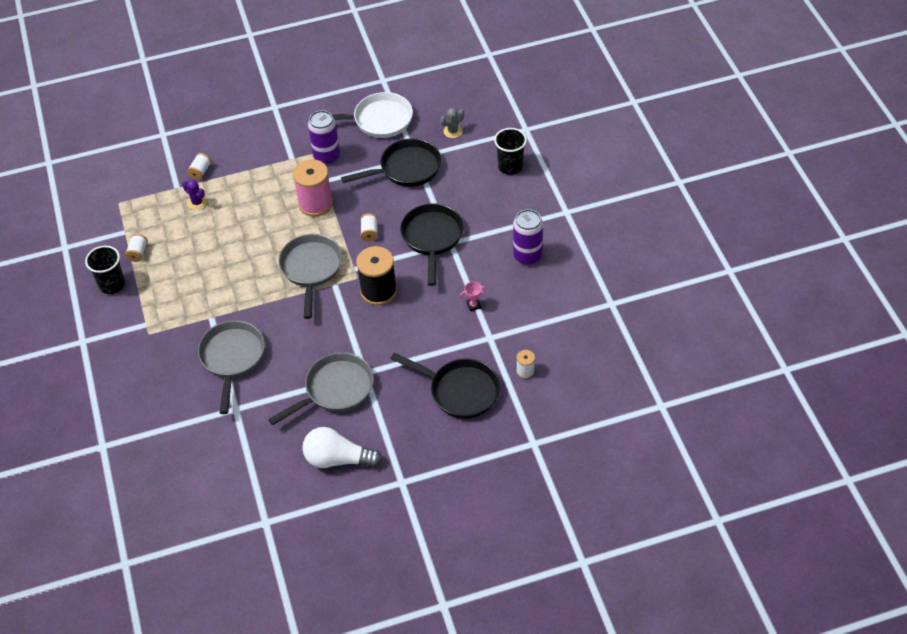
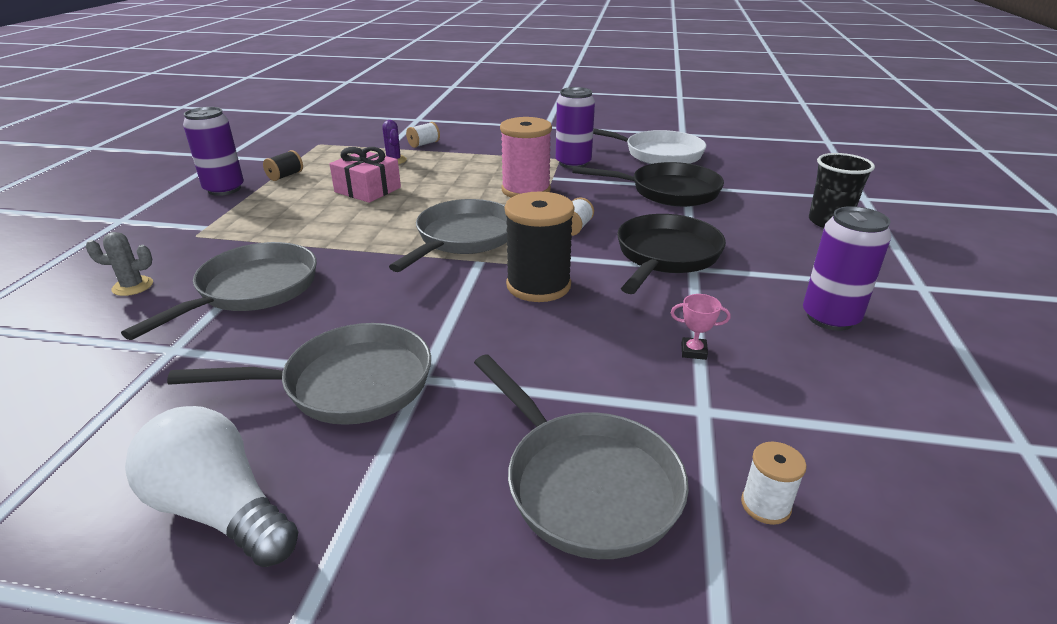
camera: 25 degrees right, 20 degrees down
black cup [85,246,125,294] -> purple can [183,107,244,196]
white spool [125,234,148,262] -> black spool [263,150,303,181]
black pan [391,353,500,419] -> grey pan [474,354,689,559]
grey cactus [440,108,464,138] -> grey cactus moved to [86,232,153,296]
none -> pink gift [329,147,401,203]

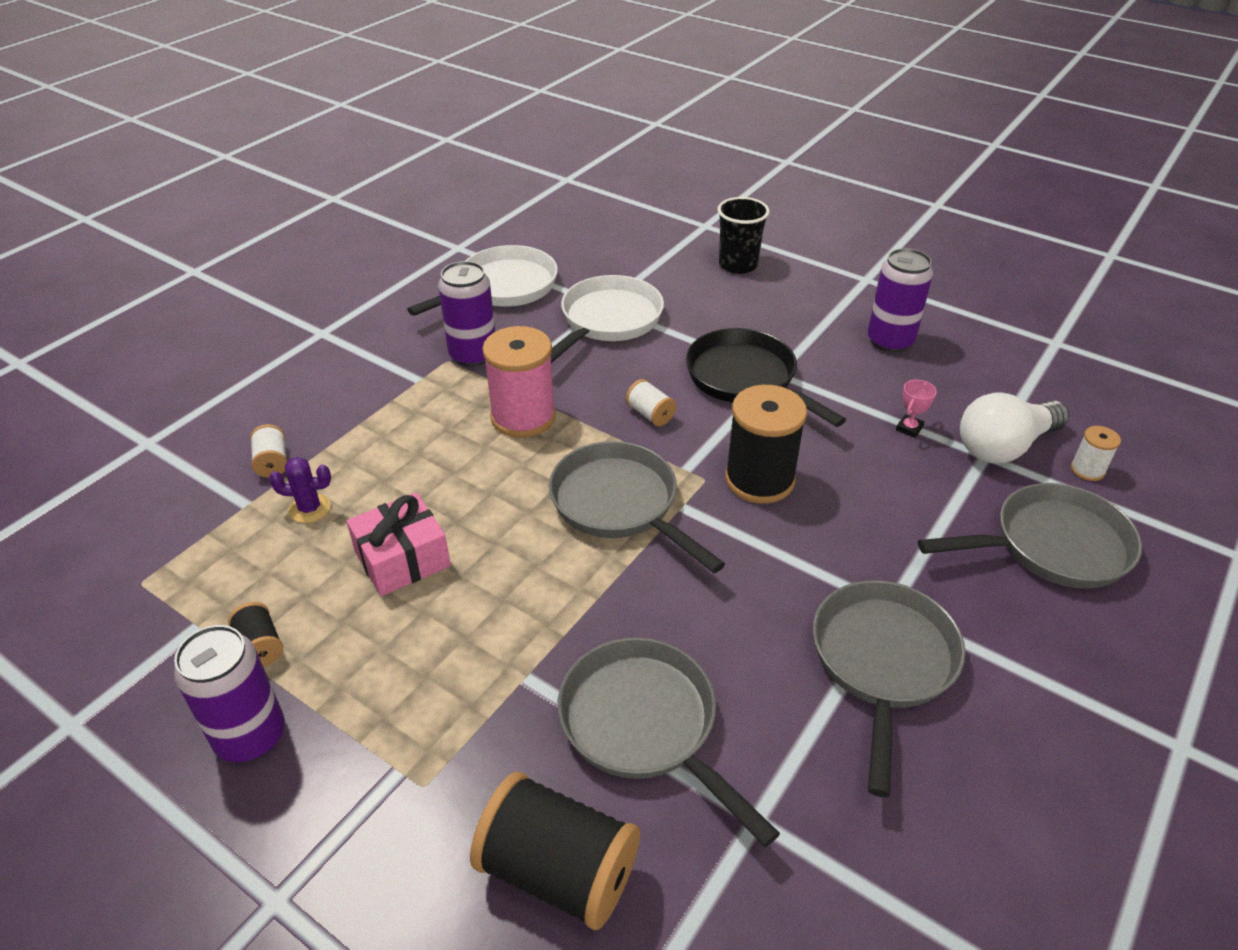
camera: 65 degrees left, 10 degrees up
grey cactus [86,232,153,296] -> black spool [470,772,640,930]
white light bulb [125,406,298,567] -> white light bulb moved to [960,392,1069,464]
black pan [572,162,724,207] -> white pan [551,275,664,363]

